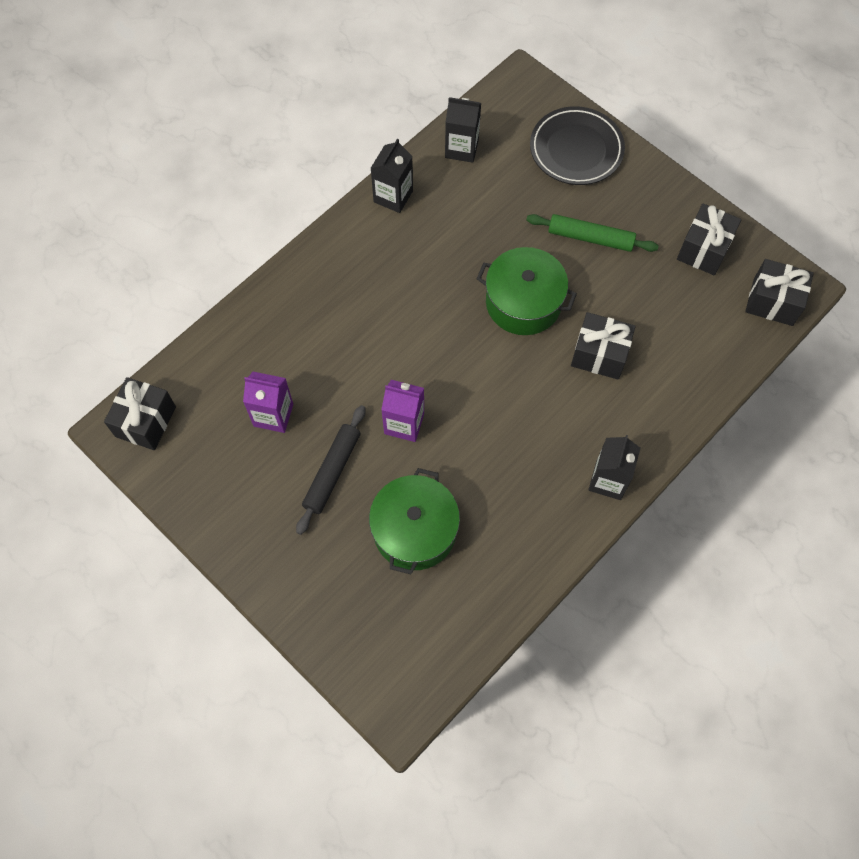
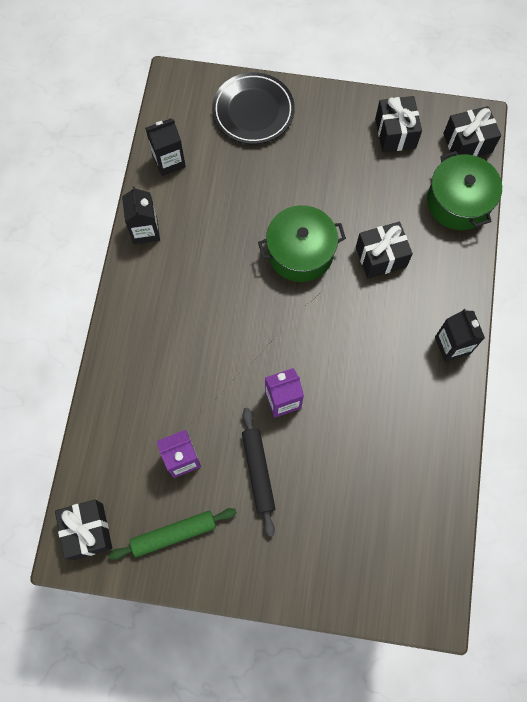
camera: 35 degrees left, 5 degrees up
green pot [369,468,460,574] -> green pot moved to [427,151,502,230]
green rolling pin [526,214,659,252] -> green rolling pin moved to [108,508,237,560]

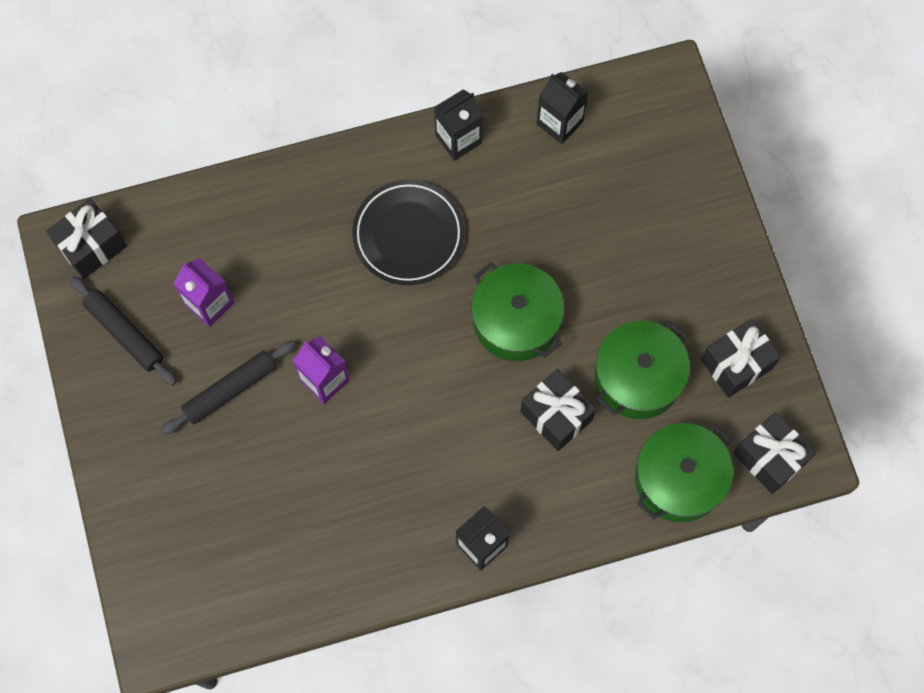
camera: 65 degrees right, 0 degrees up
green rolling pin [108,508,237,560] -> black rolling pin [70,276,177,386]
black plate [212,72,295,144] -> black plate moved to [352,180,465,285]
none -> green pot [595,320,690,419]

